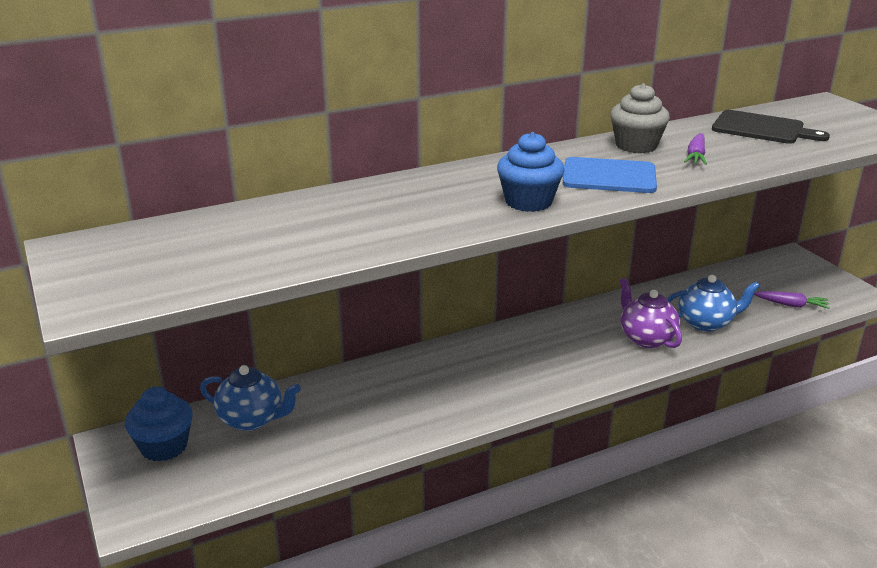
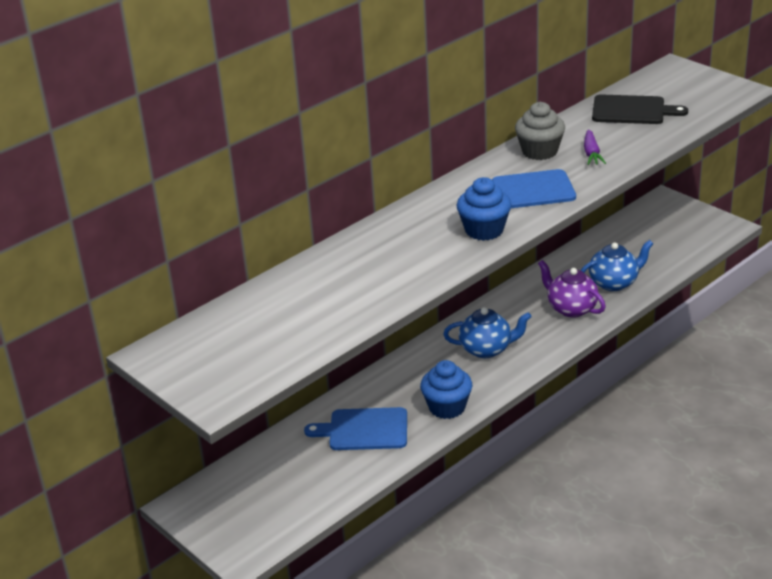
camera: 15 degrees left, 5 degrees up
blue cupcake [125,387,193,462] -> blue cupcake moved to [420,360,472,419]
blue teapot [200,365,301,431] -> blue teapot moved to [443,307,531,358]
purple carrot [754,291,830,309] -> none
none -> blue cutting board [304,407,407,450]

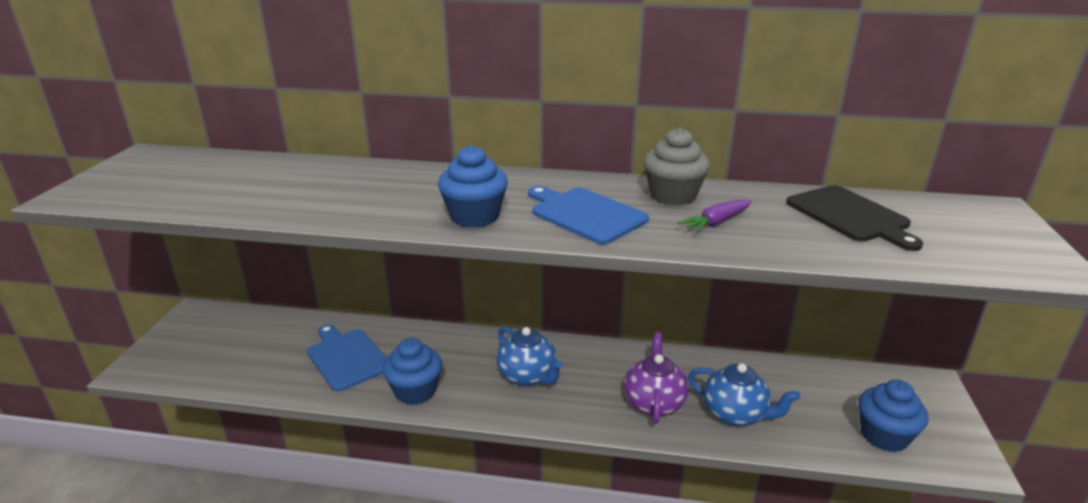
camera: 50 degrees right, 5 degrees down
none -> blue cupcake [859,379,928,452]

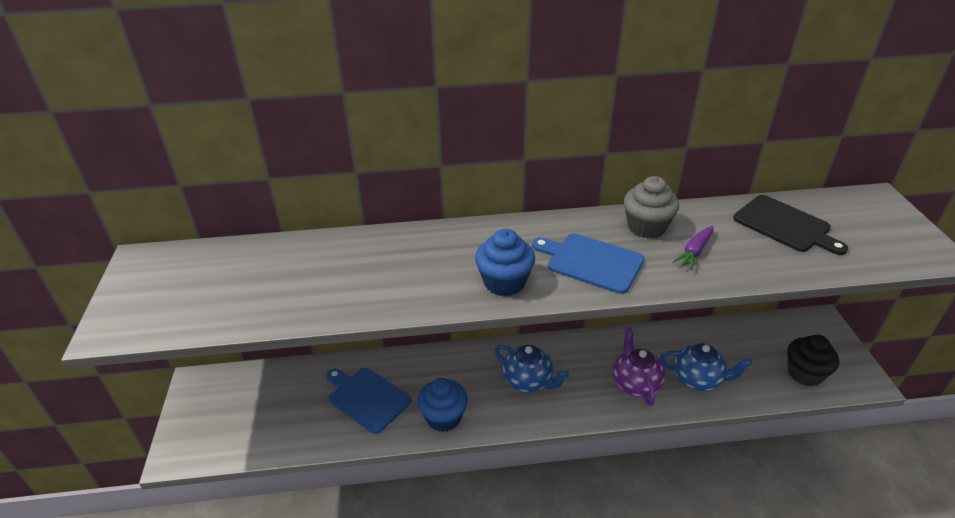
camera: 15 degrees left, 10 degrees up
blue cupcake [859,379,928,452] -> black cupcake [788,335,839,386]

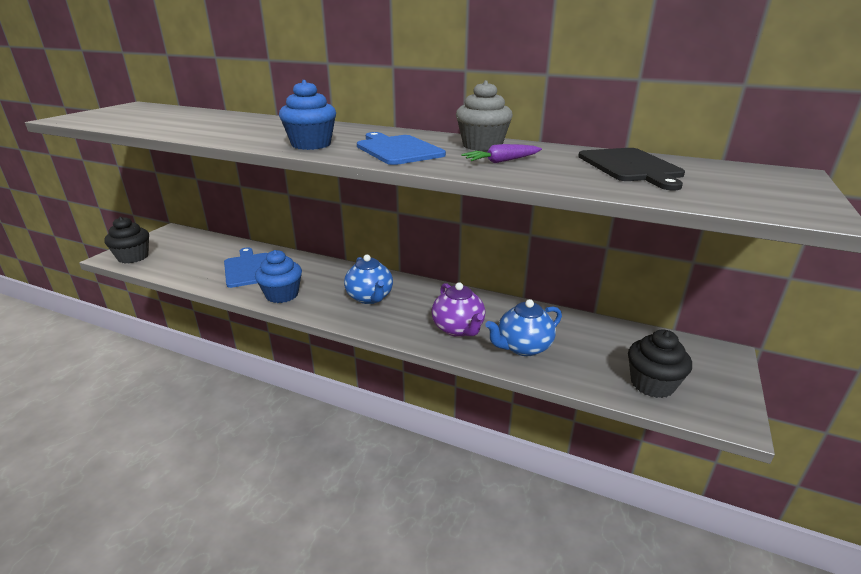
camera: 30 degrees right, 10 degrees down
purple teapot [613,327,665,406] -> purple teapot turned 135 degrees clockwise [431,282,485,337]
blue teapot [660,343,753,392] -> blue teapot turned 105 degrees clockwise [485,299,562,356]
none -> black cupcake [104,217,149,264]

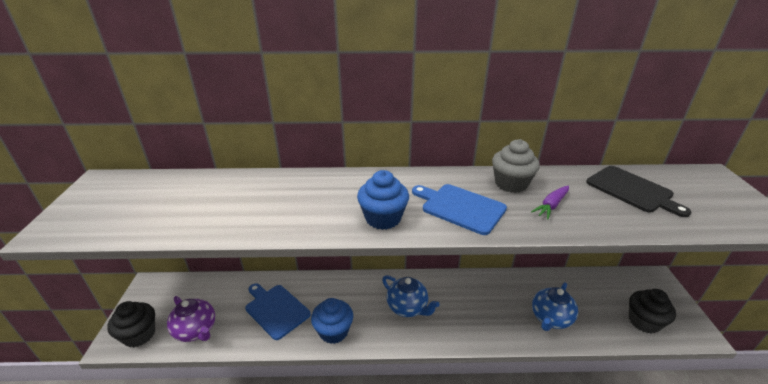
camera: 25 degrees left, 5 degrees up
purple teapot [431,282,485,337] -> purple teapot moved to [167,296,215,342]

